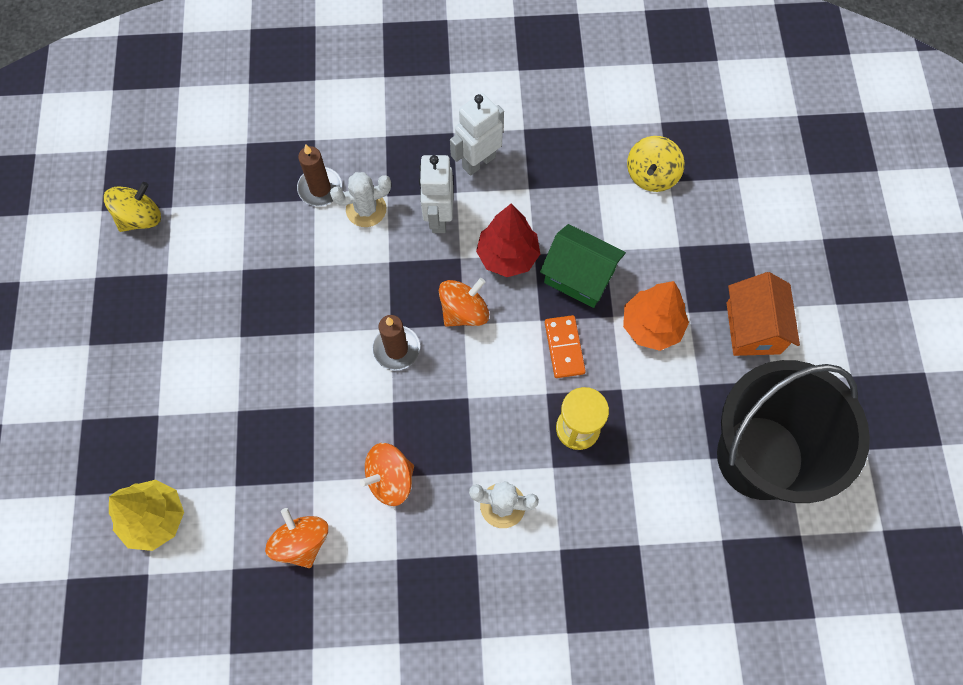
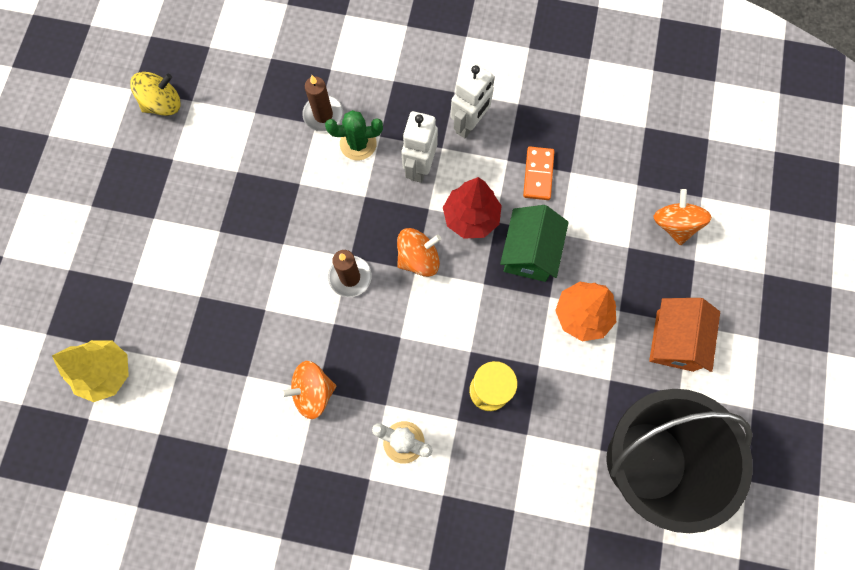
camera: 15 degrees right, 5 degrees up
orange spinning top [265,508,328,568] -> orange spinning top moved to [654,189,712,245]
white cactus [330,172,391,227] -> green cactus [325,110,383,161]
white robot [450,93,504,176] -> white robot turned 150 degrees clockwise [450,63,495,138]
green house [540,224,626,308] -> green house turned 60 degrees clockwise [500,205,569,282]
orange domino [545,315,586,378] -> orange domino moved to [523,147,555,200]
yellow spinning top [627,136,685,192] -> none

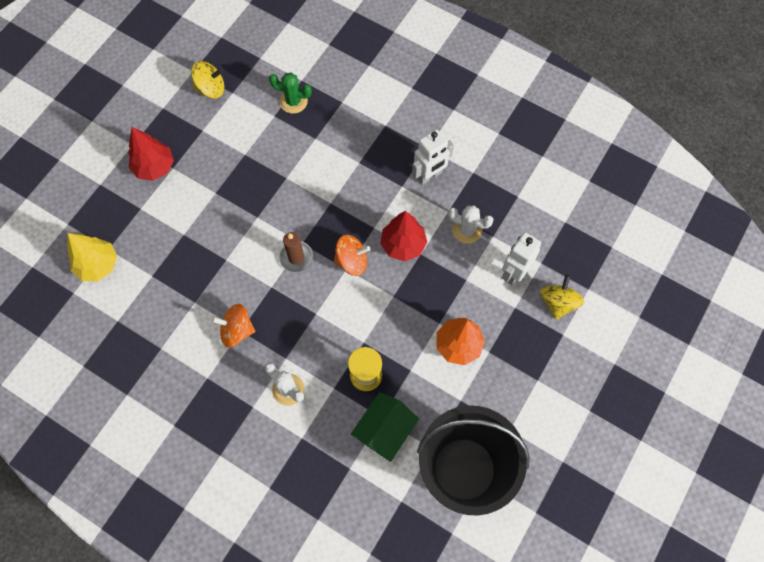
camera: 20 degrees right, 5 degrees down
brown candle [302,75,343,132] -> none
green cactus [325,110,383,161] -> green cactus moved to [269,73,312,114]
white robot [401,111,438,183] -> white robot moved to [502,232,541,285]
green house [500,205,569,282] -> green house moved to [351,392,419,462]
orange domino [523,147,555,200] -> white cactus [448,205,494,244]
orange house [649,298,720,372] -> none
orange spinning top [654,189,712,245] -> yellow spinning top [540,275,584,319]
none -> red tree [128,127,174,181]

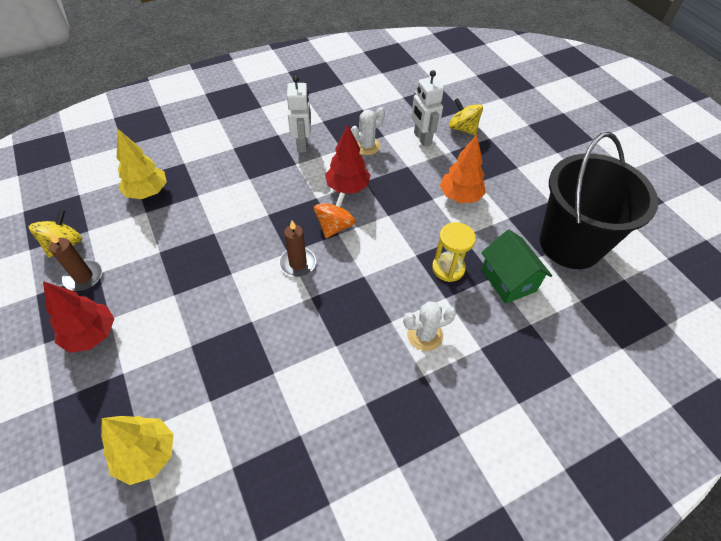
camera: 60 degrees left, 15 degrees down
orange spinning top [212,304,255,347] -> none
green cactus [269,73,312,114] -> yellow tree [117,129,167,199]
none -> brown candle [49,233,102,291]

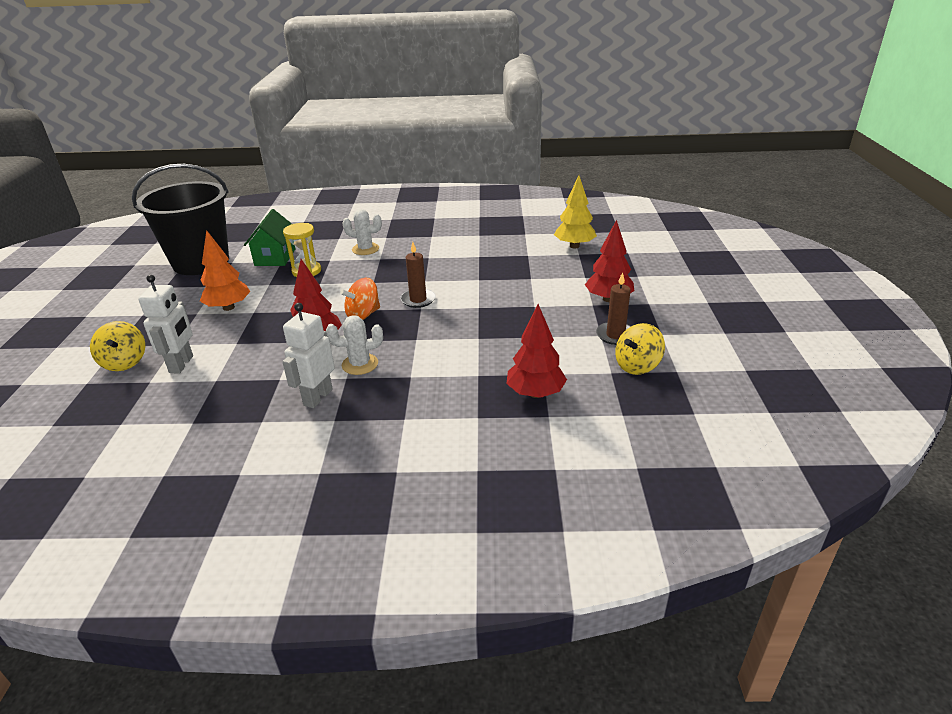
camera: 150 degrees left, 20 degrees down
yellow tree [117,129,167,199] -> red tree [506,304,567,398]
white cactus [351,107,385,155] -> white cactus moved to [326,315,383,375]

